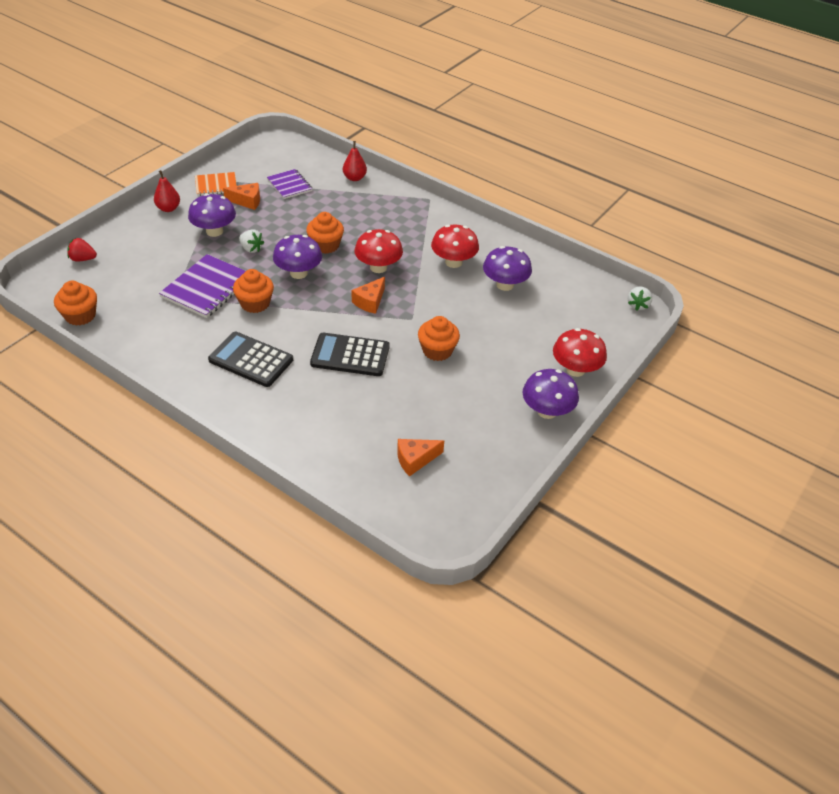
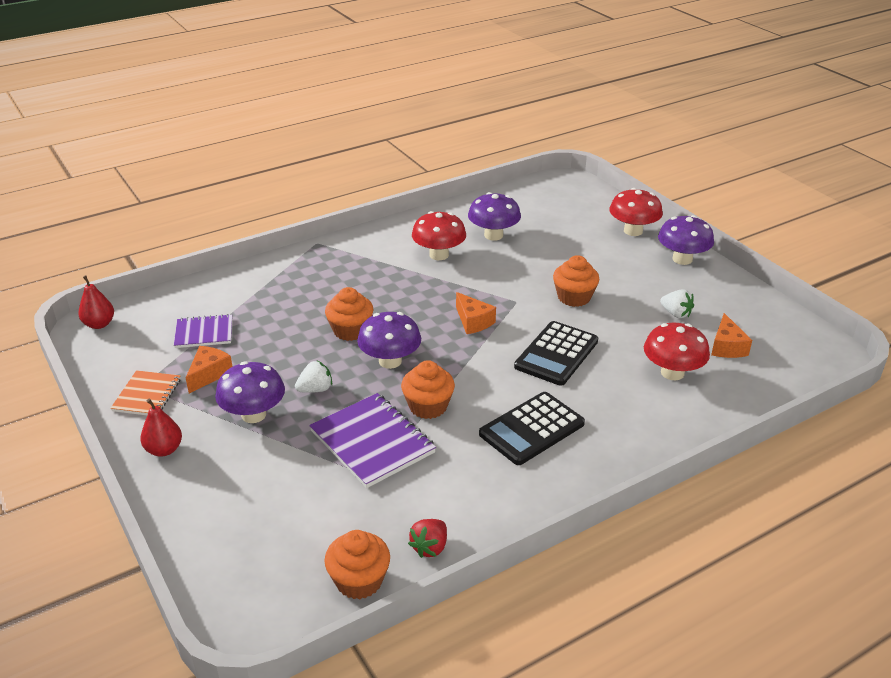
camera: 65 degrees left, 10 degrees down
red strawberry [68,238,97,262] -> red strawberry moved to [408,519,447,558]
red pear [343,141,367,181] -> red pear moved to [78,275,114,329]
red mushroom [354,229,403,273] -> red mushroom moved to [644,323,710,380]
white strawberry [628,286,652,311] -> white strawberry moved to [660,289,694,318]

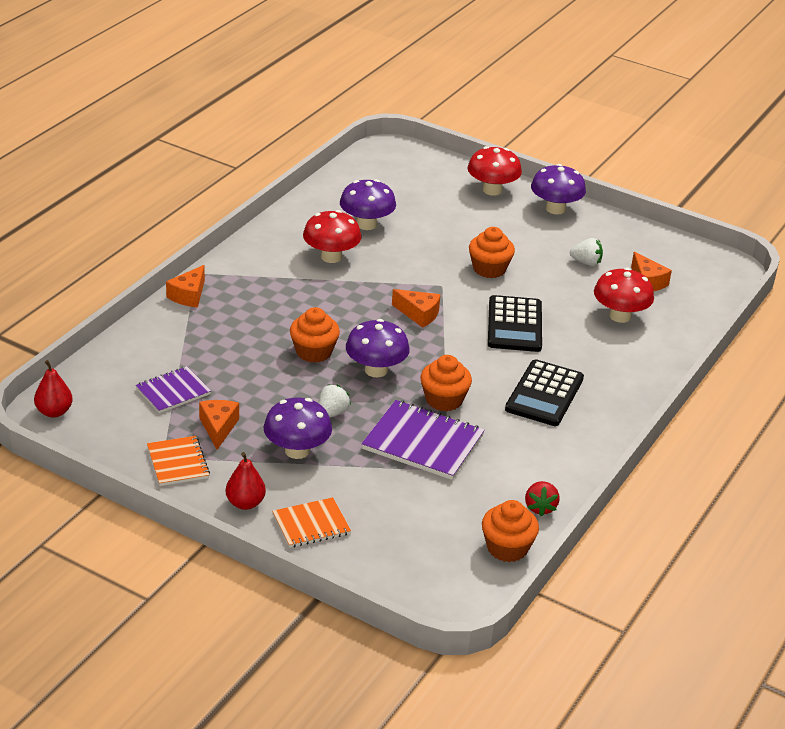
camera: 30 degrees left, 0 degrees up
none -> orange cheese [166,265,205,308]
none -> orange notebook [272,497,351,548]

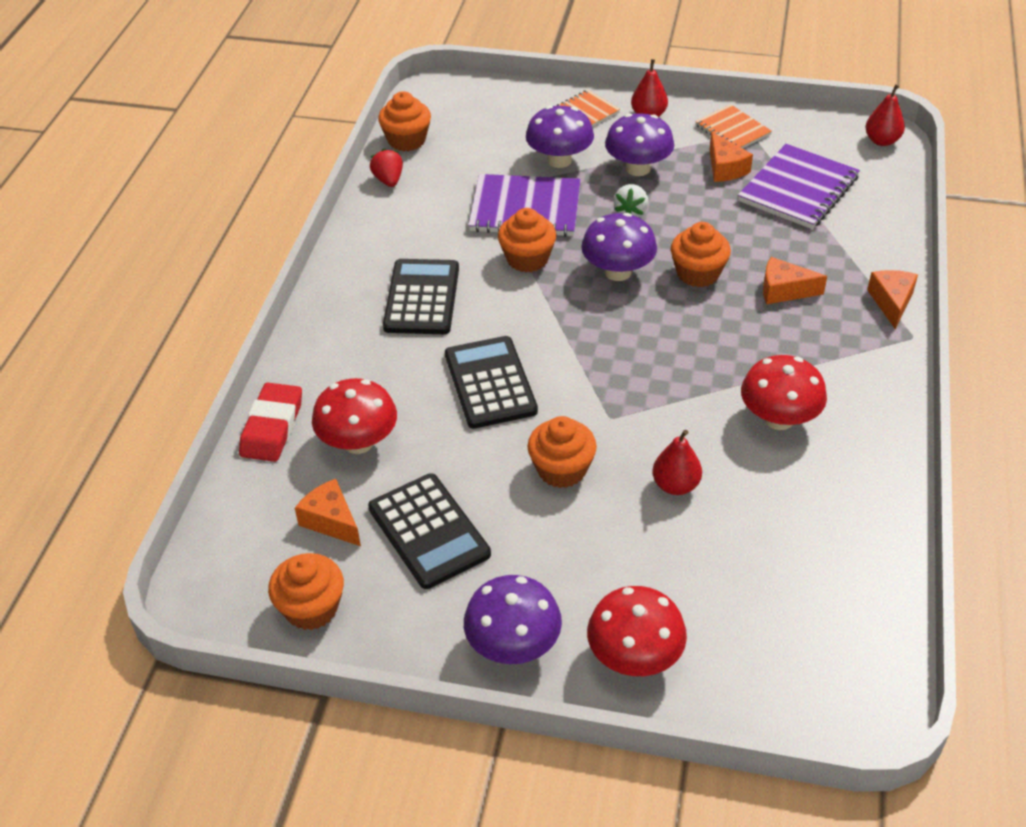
camera: 165 degrees right, 10 degrees up
purple notebook [135,366,211,413] -> purple notebook [738,144,860,229], size x1.63
purple mushroom [340,179,396,230] -> purple mushroom moved to [526,105,594,168]
orange cheese [392,289,441,328] -> orange cheese moved to [763,257,827,304]
white strawberry [570,238,603,266] -> black calculator [368,473,491,589]
none -> red eraser [239,382,302,462]
none -> orange cupcake [268,553,344,630]
none -> red pear [653,430,702,495]

